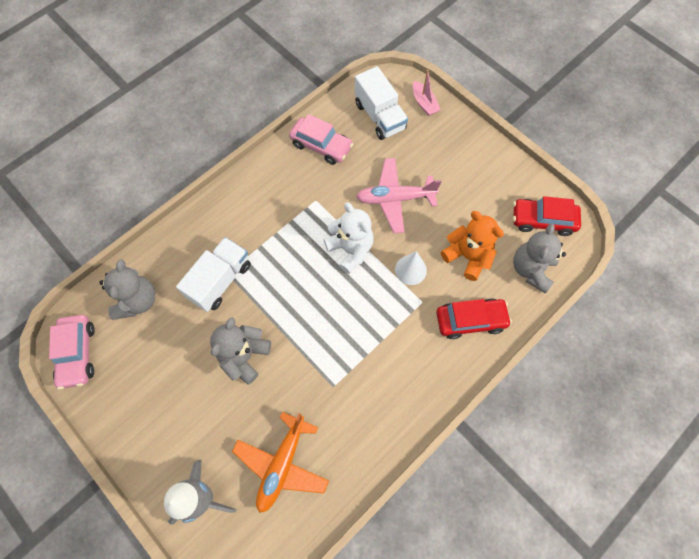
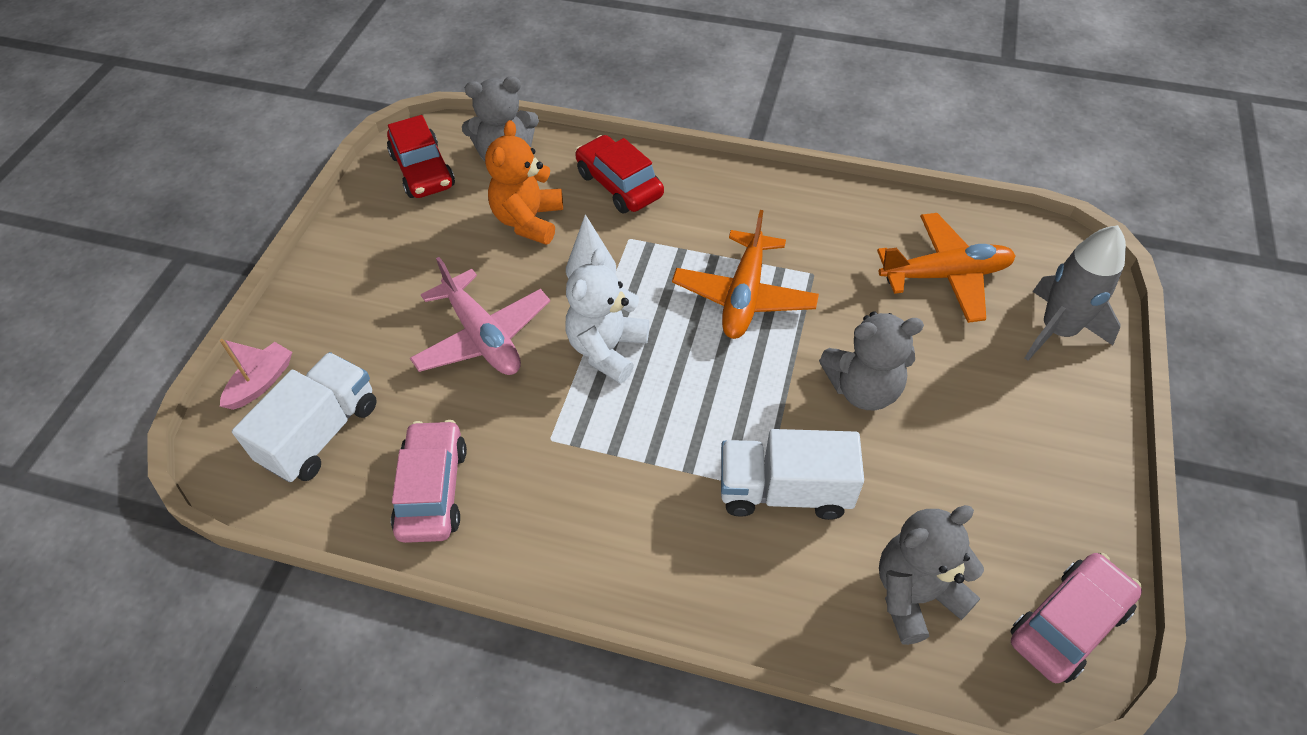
camera: 120 degrees left, 15 degrees down
none -> orange plane [672,210,819,339]

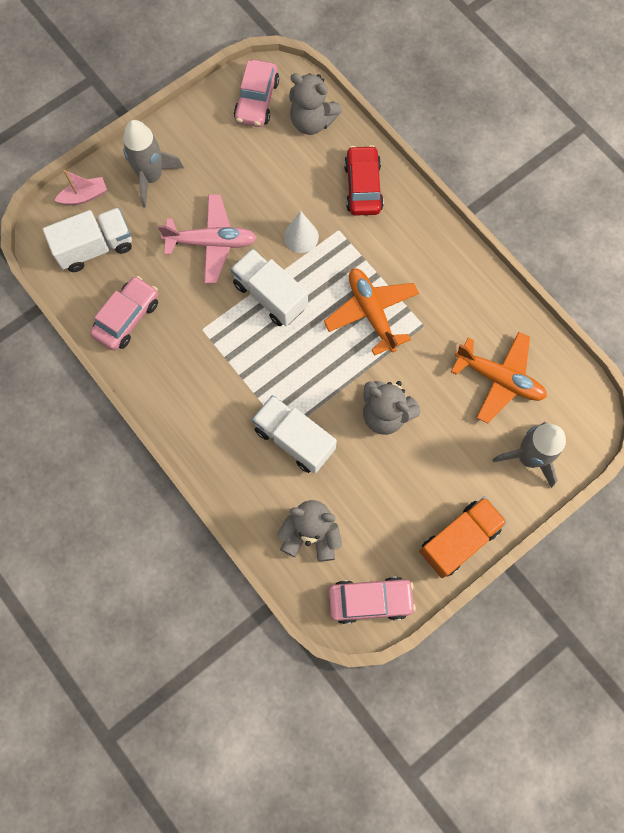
camera: 35 degrees right, 20 degrees up
red car [387,115,455,198] -> pink car [234,60,279,127]
pink plane [410,257,550,375] -> pink plane turned 90 degrees counterclockwise [158,194,257,283]
orange teddy bear [485,120,563,245] -> none
white teddy bear [565,248,649,383] -> white truck [231,249,308,326]
orange plane [672,210,819,339] -> orange plane turned 105 degrees clockwise [324,268,419,356]
none -> grey rocket [123,120,184,208]
none -> orange truck [419,496,508,578]

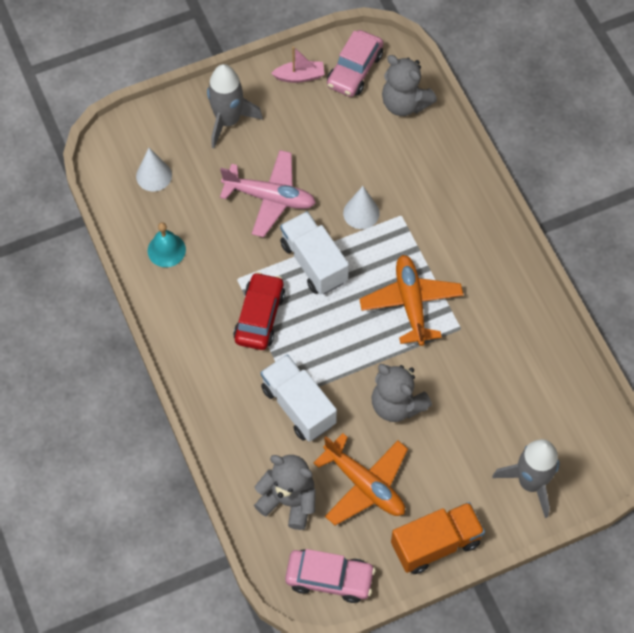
camera: 15 degrees right, 10 degrees down
white truck [43,208,132,272] -> white cone [136,148,172,192]
pink boat [54,170,107,205] -> pink boat moved to [271,46,325,83]
pink car [90,276,158,351] -> turquoise bell [148,222,186,267]
red car [344,145,384,216] -> red car moved to [233,272,285,350]
orange plane [451,332,547,423] -> orange plane moved to [314,433,408,525]

